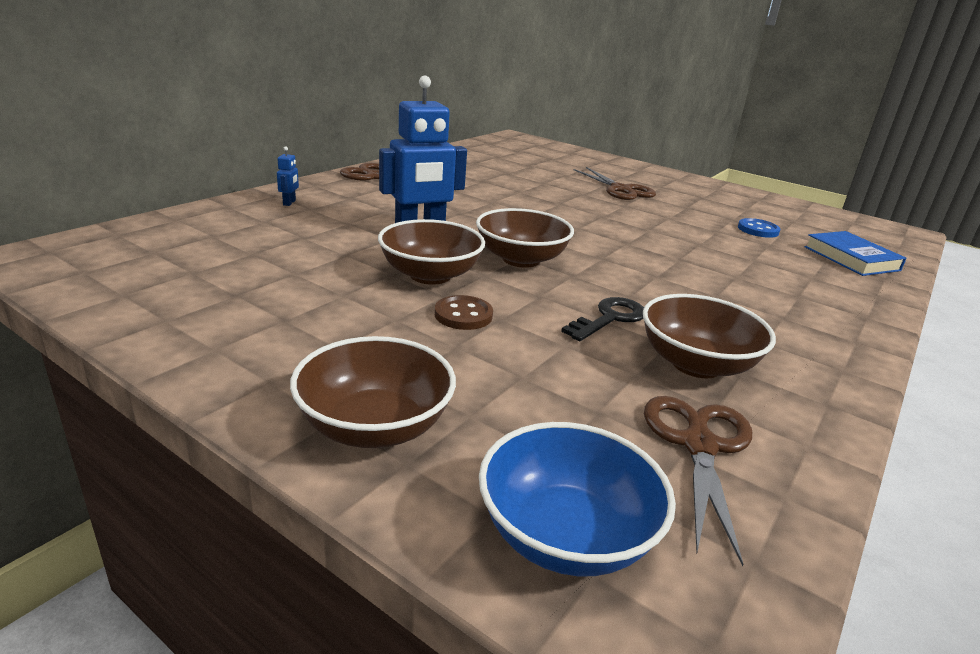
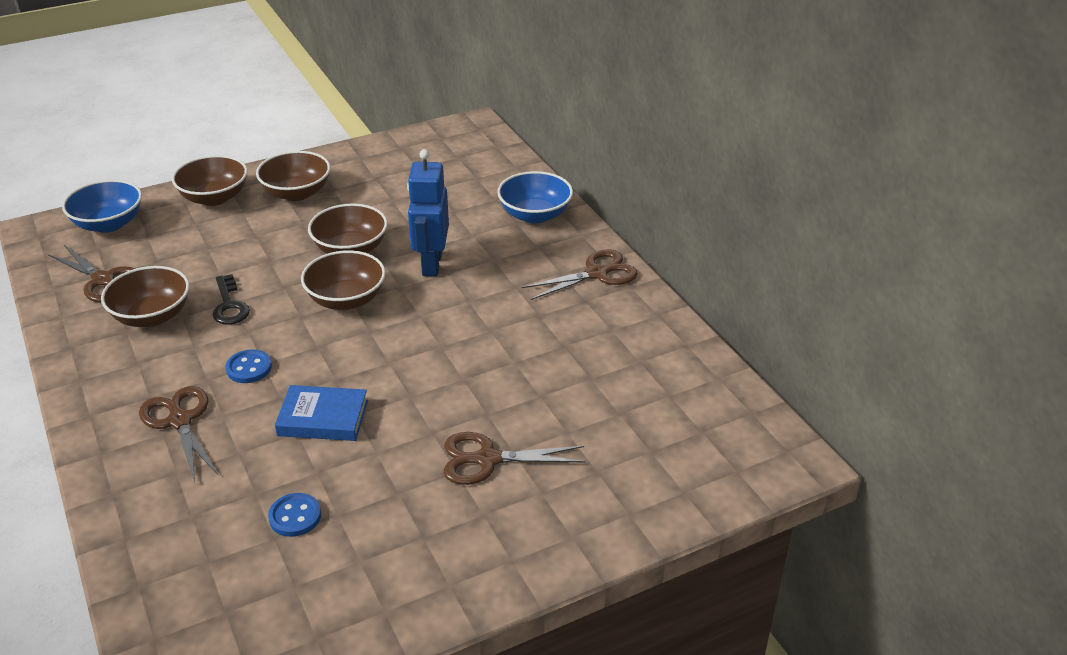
camera: 120 degrees right, 10 degrees up
blue robot [277,146,299,206] -> blue bowl [497,171,573,223]
brown button [435,295,493,330] -> none
blue book [804,231,907,276] -> blue book moved to [275,385,368,441]
none -> brown scissors [139,386,219,482]
none -> blue button [226,349,272,383]
none -> brown bowl [256,151,330,201]

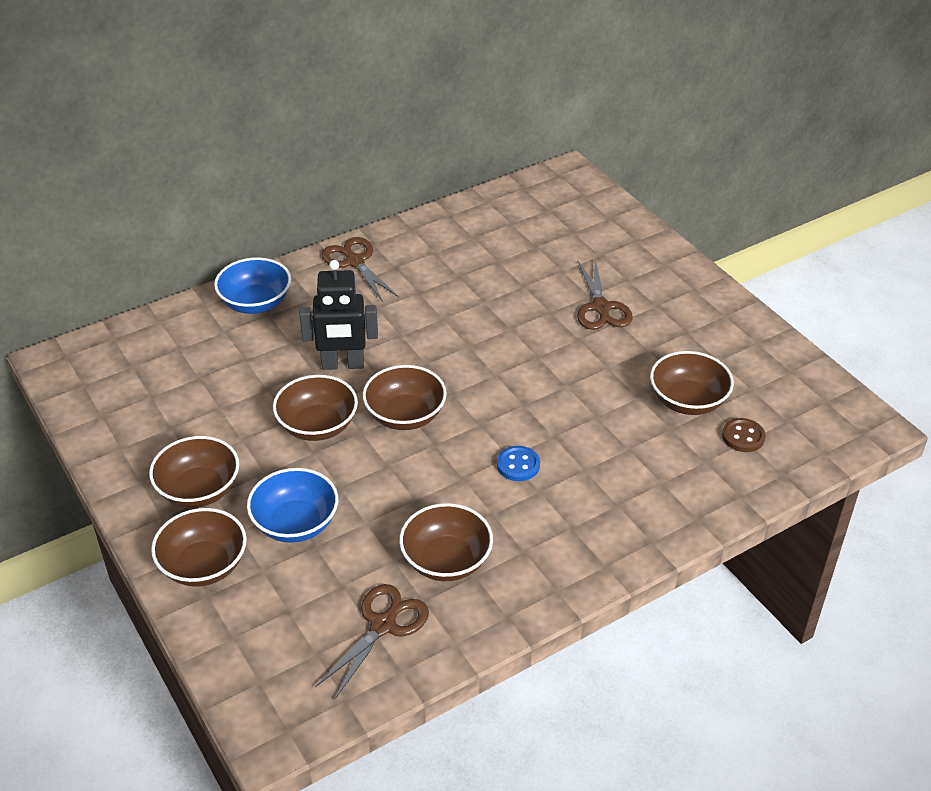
camera: 95 degrees left, 5 degrees up
blue bowl [62,180,142,233] -> blue bowl moved to [247,468,338,543]
brown scissors [139,386,219,482] -> none
black key [213,274,250,325] -> none
blue button [268,493,321,537] -> brown bowl [650,351,734,415]
blue book [275,385,368,441] -> none
blue robot [407,149,449,276] -> black robot [299,260,378,370]
none -> brown button [722,418,766,452]

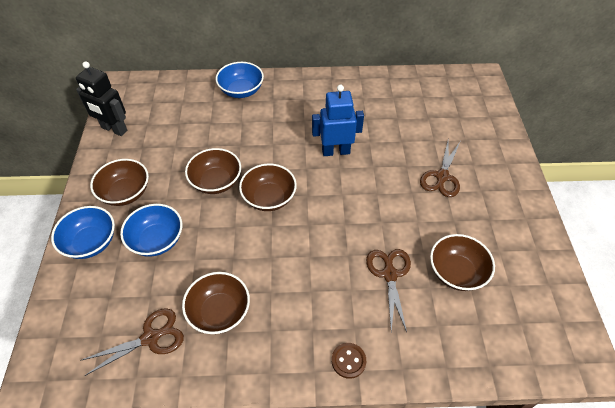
camera: 30 degrees right, 10 degrees up
brown bowl [151,508,247,587] -> blue bowl [51,206,115,259]
black robot [299,260,378,370] -> black robot moved to [76,61,127,136]
brown scissors [322,237,399,302] -> brown scissors moved to [366,249,411,332]
blue button [497,446,540,481] -> none
brown button [722,418,766,452] -> brown button moved to [332,343,366,379]
none -> blue robot [312,85,364,156]

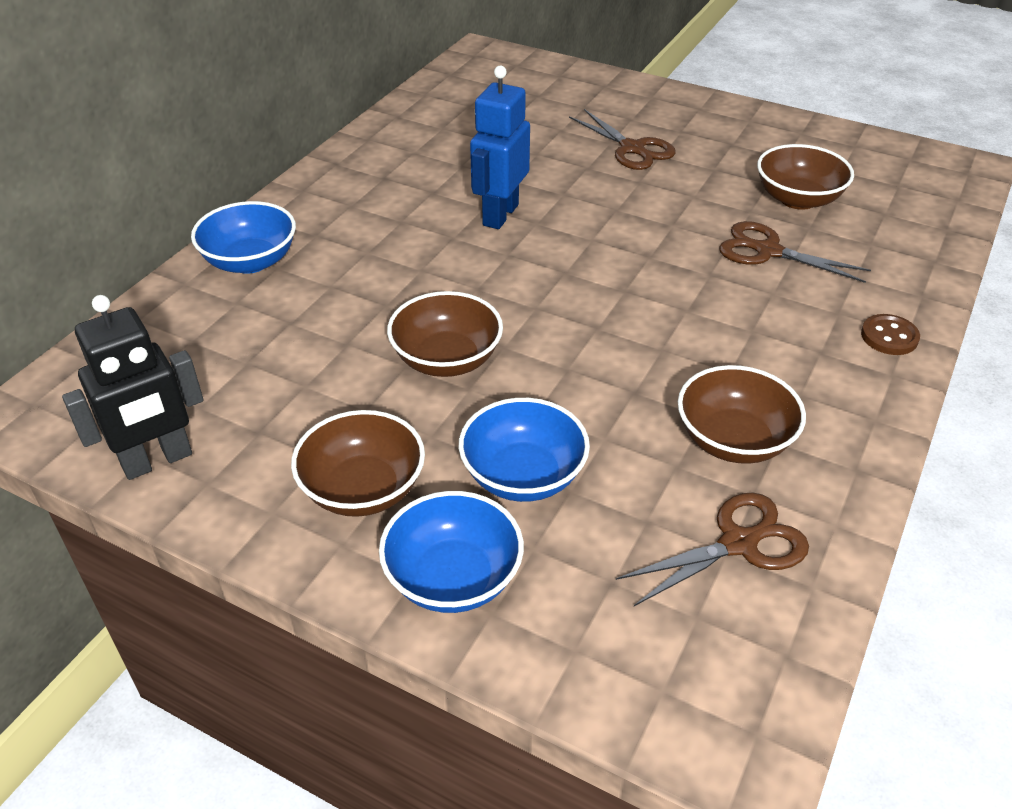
camera: 60 degrees left, 10 degrees down
brown scissors [82,308,184,376] -> brown scissors turned 60 degrees clockwise [616,492,809,606]
brown bowl [239,163,297,211] -> none

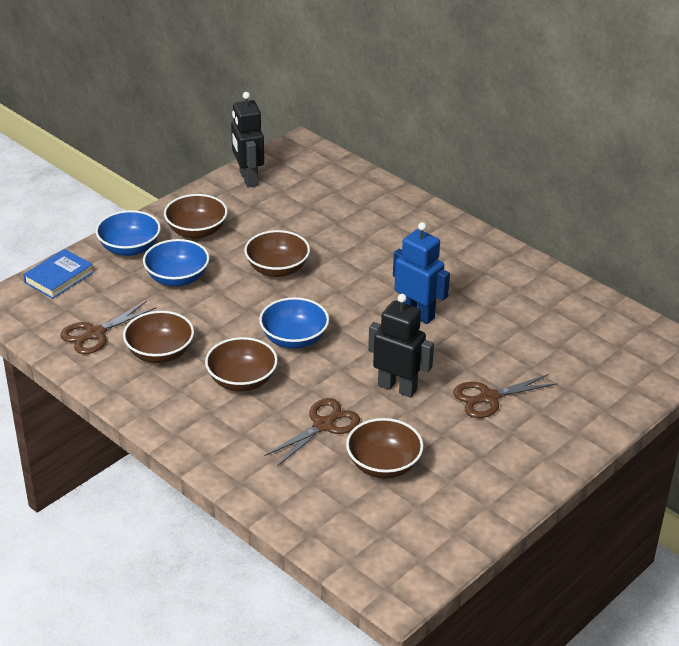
camera: 105 degrees right, 5 degrees down
blue bowl [191,201,296,274] -> blue bowl moved to [259,297,329,349]
brown scissors [616,492,809,606] -> brown scissors turned 60 degrees clockwise [60,301,156,354]
brown button [861,314,920,355] -> none
none -> blue book [23,249,94,299]
none -> brown bowl [205,337,278,391]
none -> black robot [368,294,434,398]

